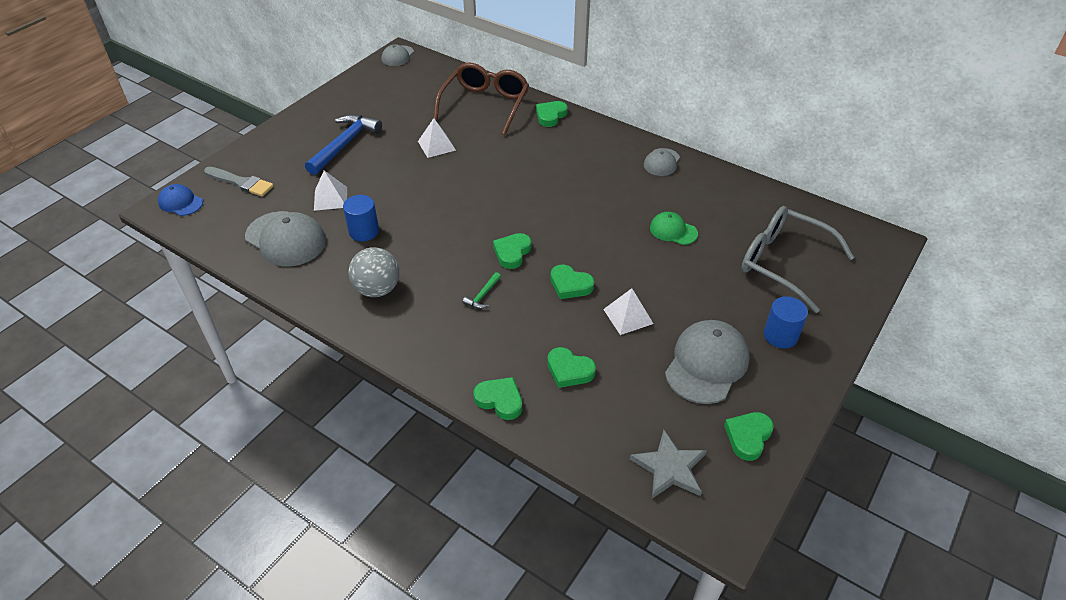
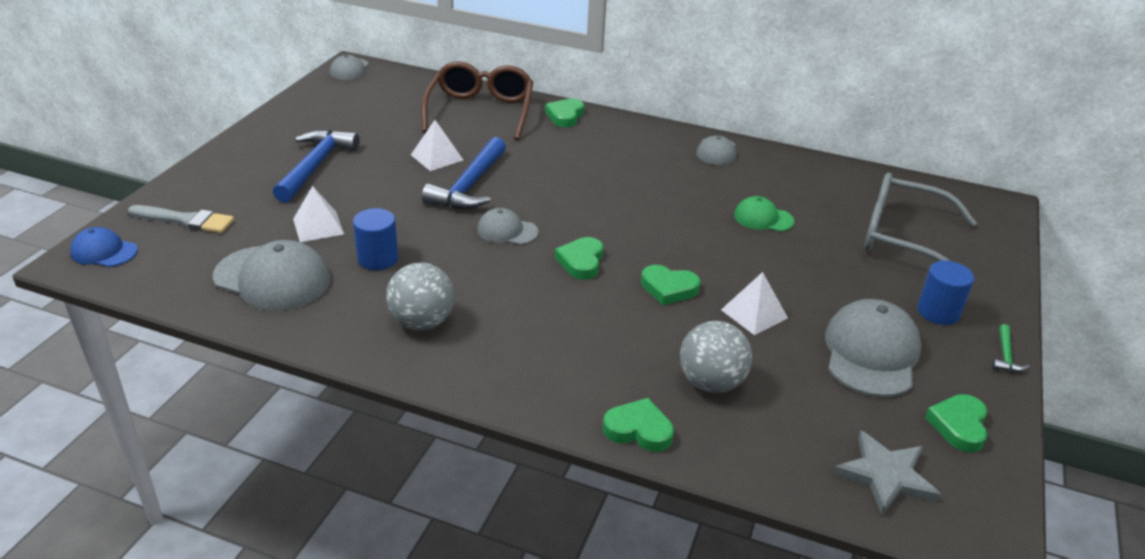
camera: 15 degrees left, 10 degrees down
green hammer [463,272,501,309] -> green hammer moved to [992,324,1030,372]
green heart [547,347,596,388] -> grey ball [680,321,752,393]
none -> blue hammer [422,137,506,209]
none -> grey cap [477,208,539,245]

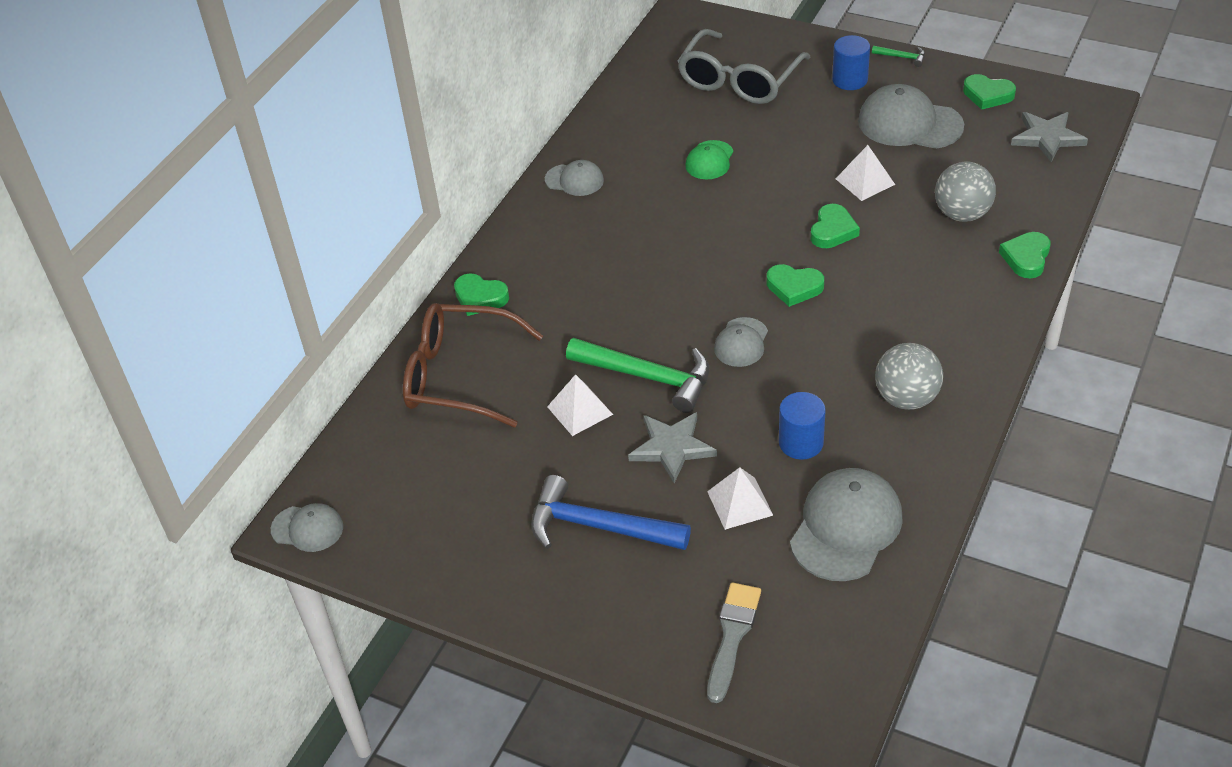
camera: 80 degrees left, 10 degrees up
blue cap [70,227,138,267] -> none
blue hammer [422,137,506,209] -> green hammer [566,338,709,413]
none -> grey star [628,412,717,483]

